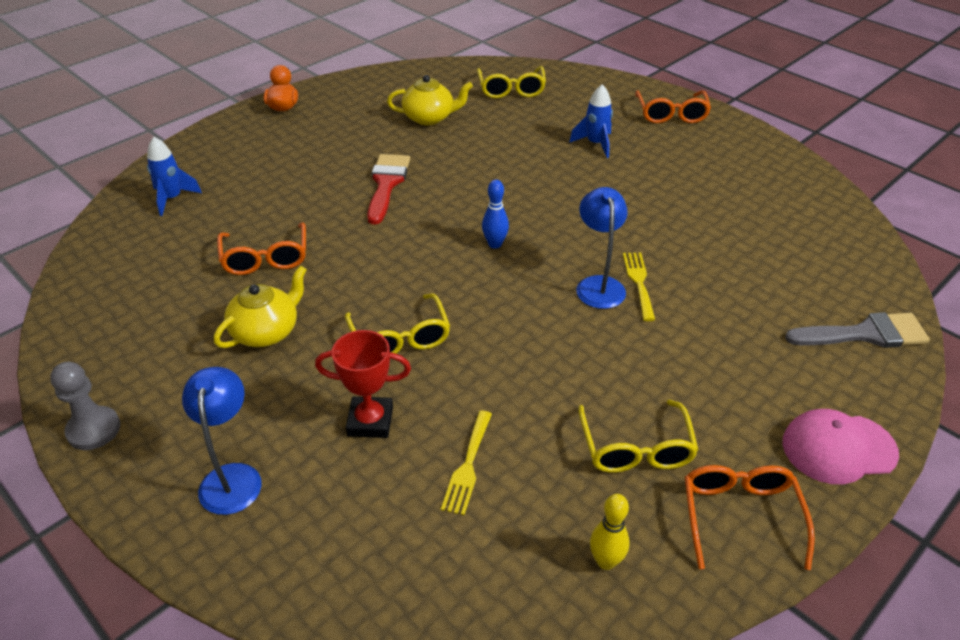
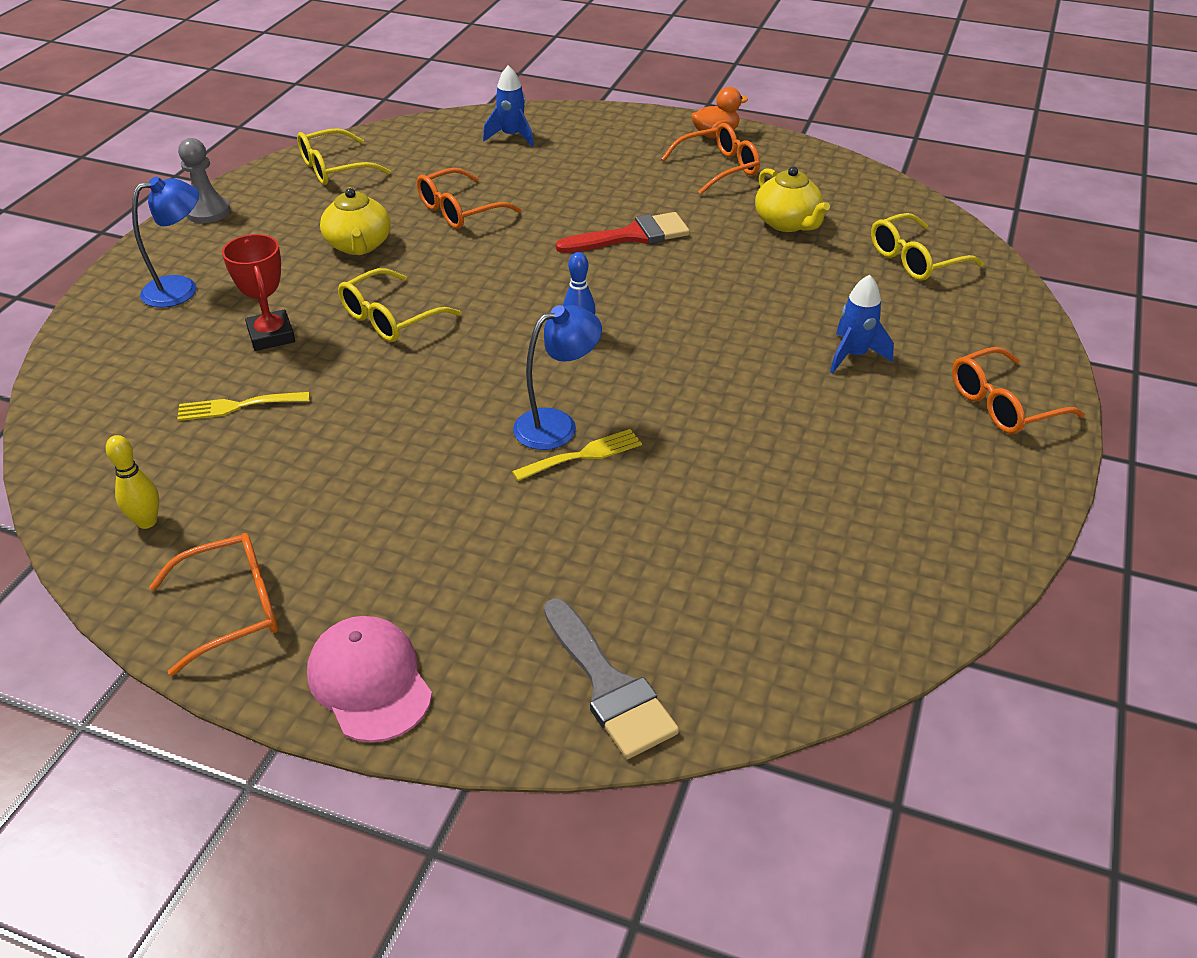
camera: 65 degrees right, 0 degrees up
yellow teapot [214,265,307,348] -> yellow teapot turned 60 degrees clockwise [320,187,391,255]
yellow glasses [578,400,699,473] -> yellow glasses moved to [297,128,391,185]
none -> orange glasses [661,123,760,195]

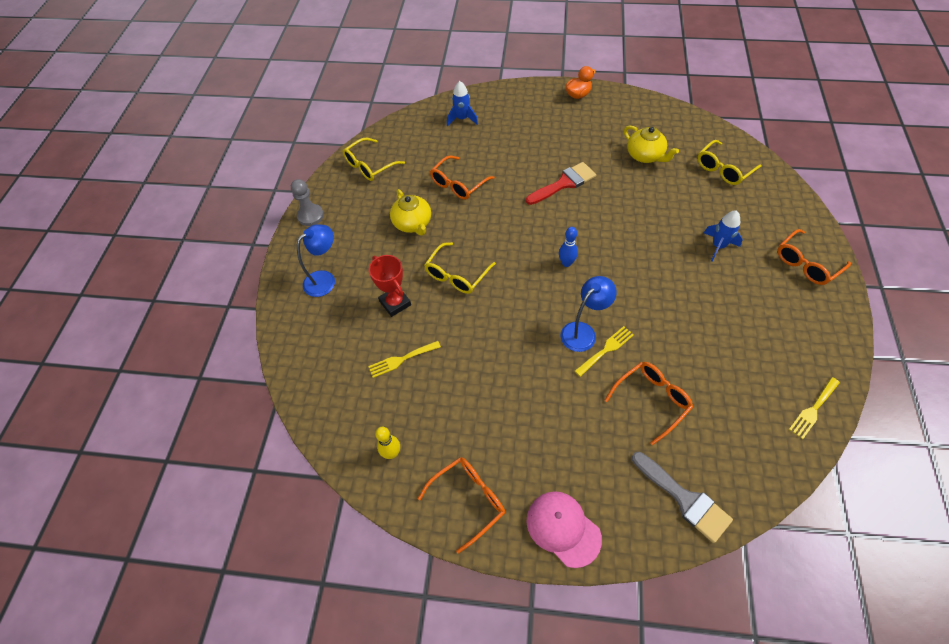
camera: 10 degrees left, 15 degrees up
orange glasses [661,123,760,195] -> orange glasses moved to [605,362,693,445]
none -> yellow fork [789,377,840,439]

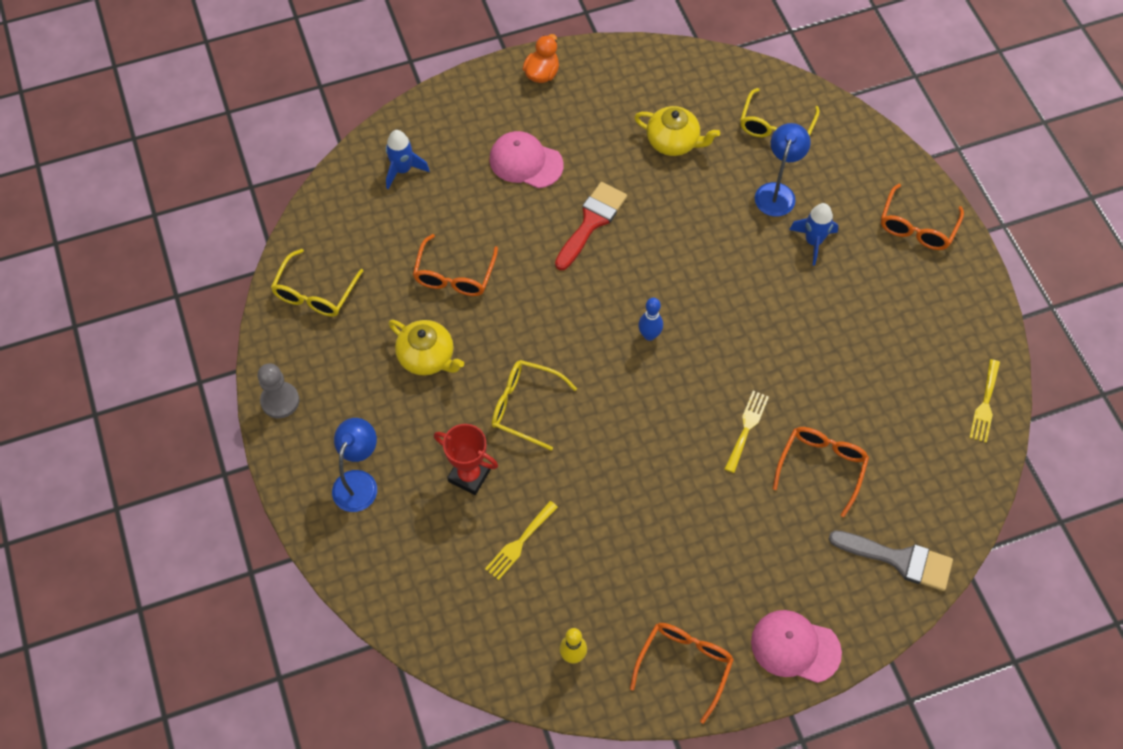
camera: 30 degrees left, 5 degrees up
yellow glasses [424,242,496,294] -> yellow glasses turned 105 degrees clockwise [492,360,577,451]
blue lamp [560,276,617,352] -> blue lamp moved to [755,123,811,217]
none -> pink cap [489,131,564,188]

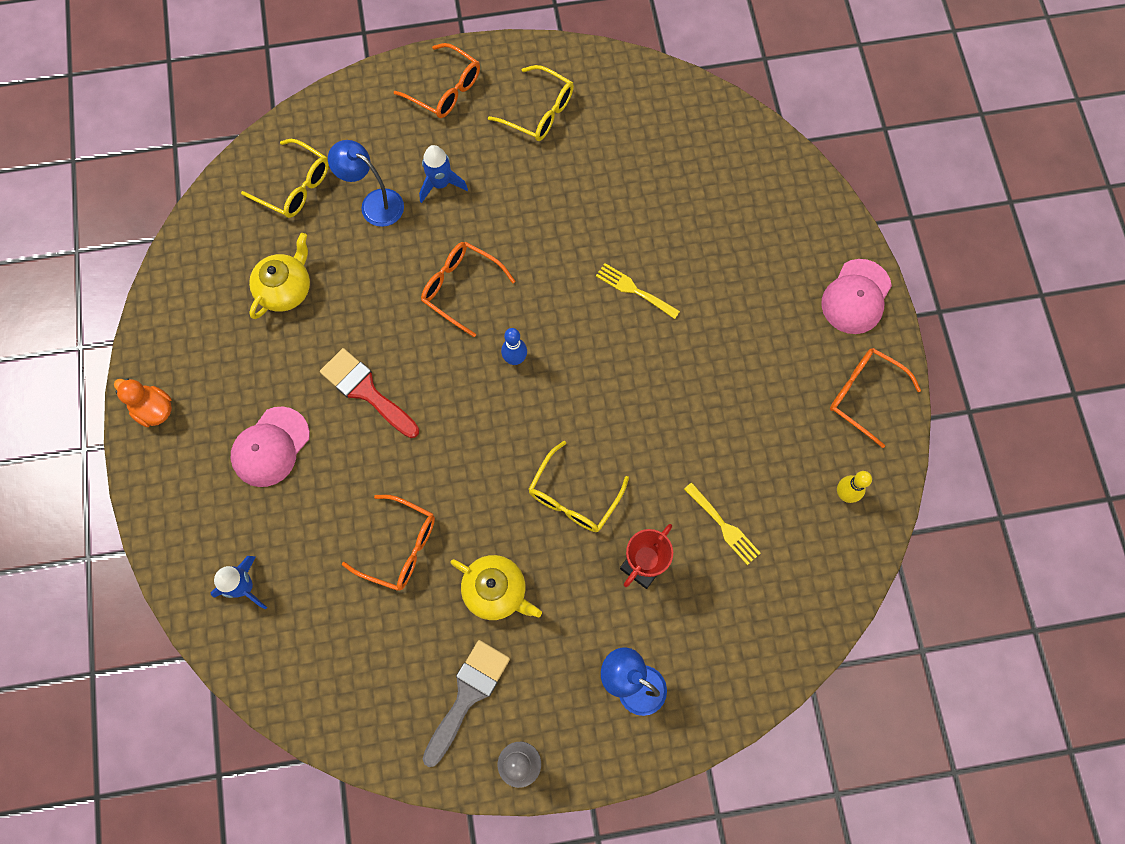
camera: 80 degrees left, 10 degrees up
yellow glasses [271,249,363,317] -> yellow glasses moved to [488,65,574,141]
yellow teapot [389,320,464,376] -> yellow teapot turned 75 degrees clockwise [450,555,542,620]
orange glasses [773,427,869,517] -> orange glasses moved to [421,242,516,337]
grey brush [829,530,953,591] -> grey brush moved to [423,640,510,767]
yellow fork [969,359,1000,443] -> none

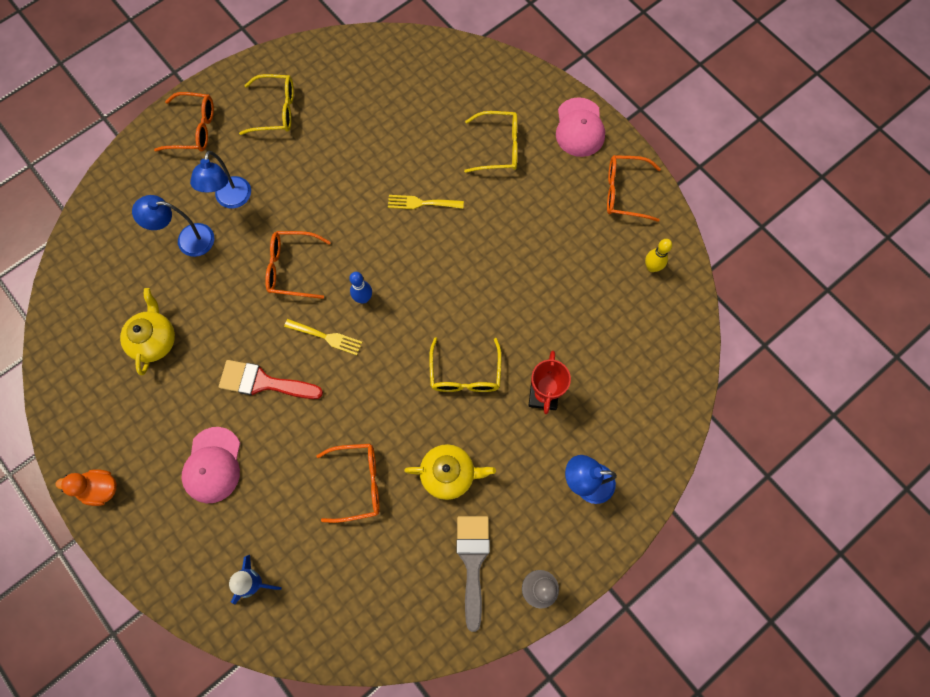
camera: 30 degrees left, 0 degrees up
yellow glasses [241,139,329,218] -> yellow glasses moved to [464,111,518,173]
blue rocket [419,145,468,203] -> blue lamp [190,151,251,208]
yellow fork [684,482,761,565] -> yellow fork moved to [284,319,362,355]

